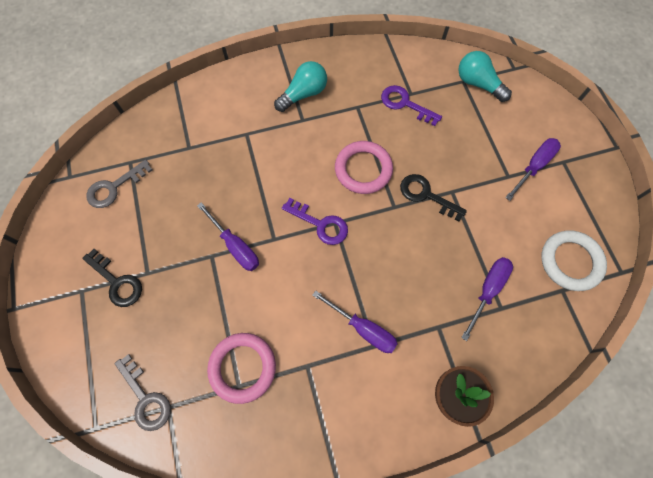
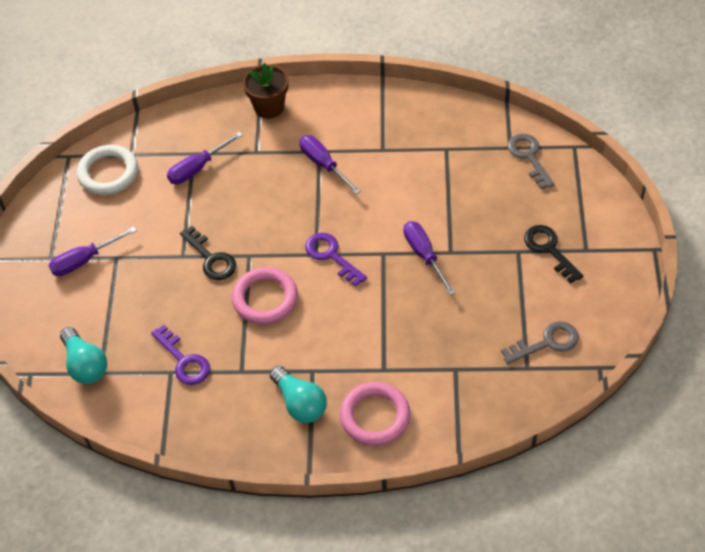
camera: 160 degrees left, 15 degrees down
pink ring [207,333,276,404] -> pink ring moved to [340,382,411,446]
turquoise light bulb [274,61,327,112] -> turquoise light bulb turned 105 degrees counterclockwise [270,366,327,423]

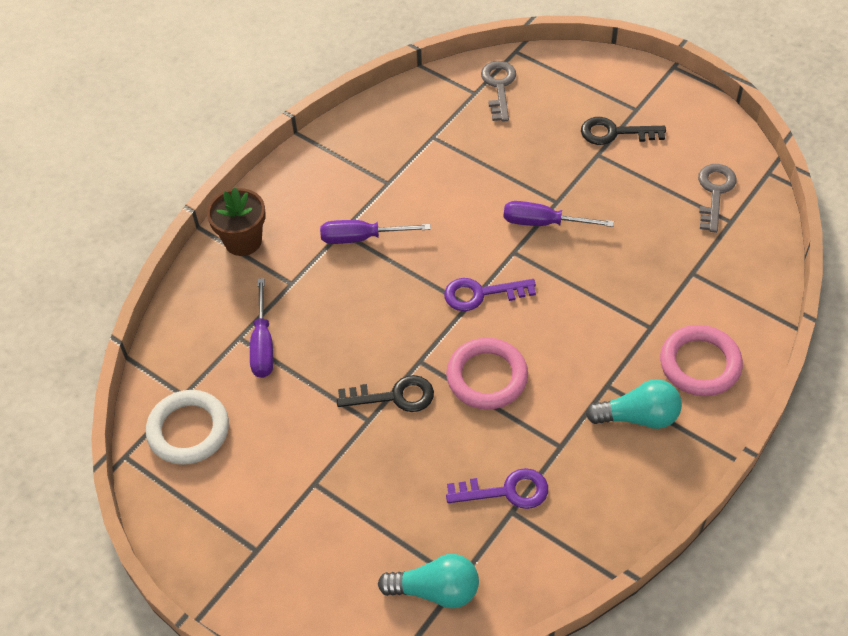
camera: 55 degrees left, 0 degrees up
purple screwdriver [48,227,137,276] -> none
grey key [507,134,555,189] -> grey key turned 75 degrees clockwise [481,61,516,122]

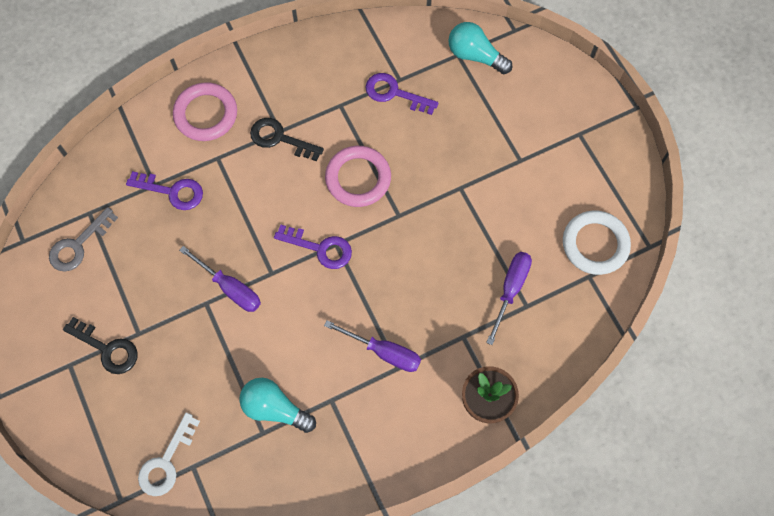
camera: 155 degrees left, 15 degrees up
black key [337,375,434,412] -> black key moved to [250,118,324,161]
grey key [481,61,516,122] -> white key [138,413,200,496]
turquoise light bulb [586,379,682,429] -> turquoise light bulb moved to [239,378,316,433]
none -> purple key [126,171,203,210]

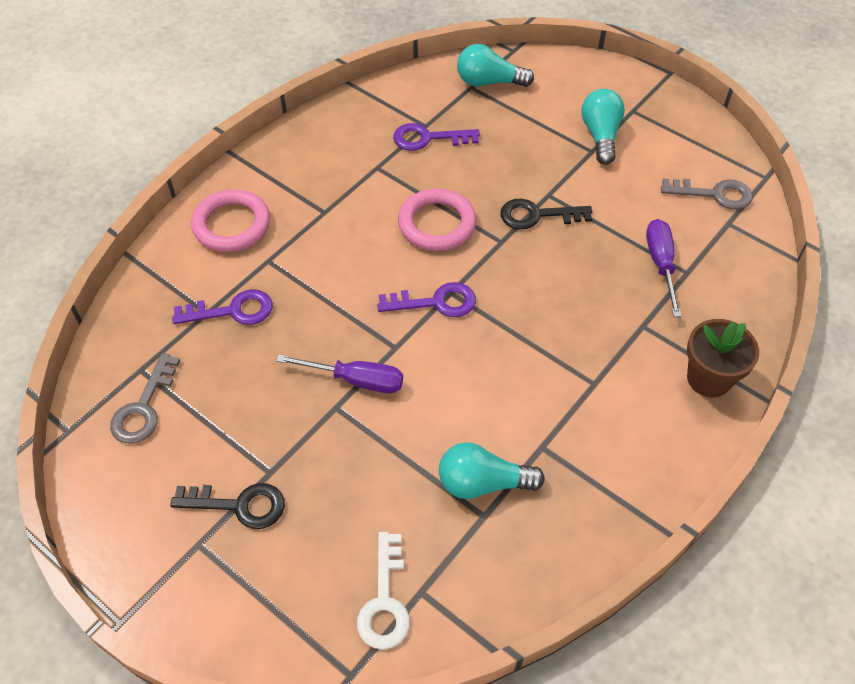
camera: 25 degrees left, 15 degrees down
black key [250,118,324,161] -> black key moved to [500,199,592,230]
purple screwdriver [324,320,421,372] -> none
white ring [563,211,631,275] -> grey key [661,179,753,210]
none -> turquoise light bulb [581,89,625,165]

